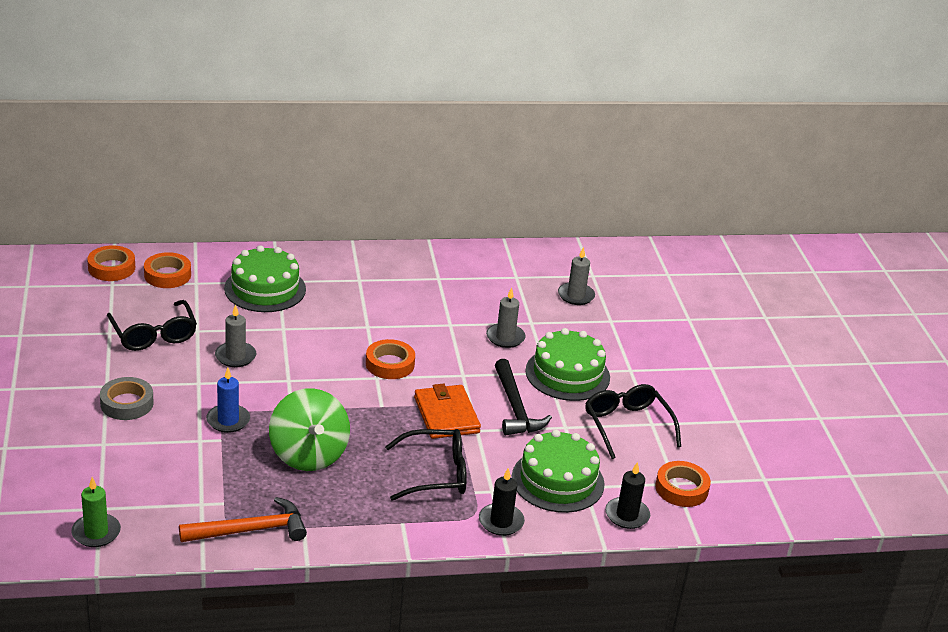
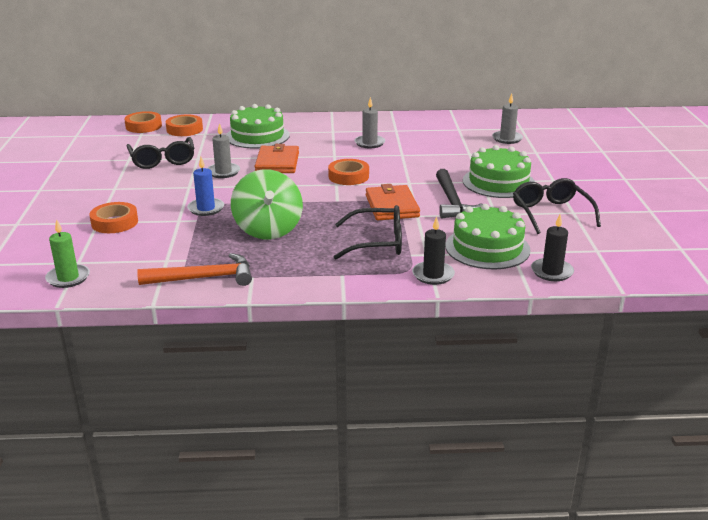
camera: 10 degrees right, 5 degrees down
grey tape [100,377,154,420] -> none
grey candle [486,287,525,348] -> grey candle moved to [354,97,385,148]
orange tape [655,461,711,507] -> orange tape moved to [90,202,138,233]
none -> orange wallet [254,144,299,173]

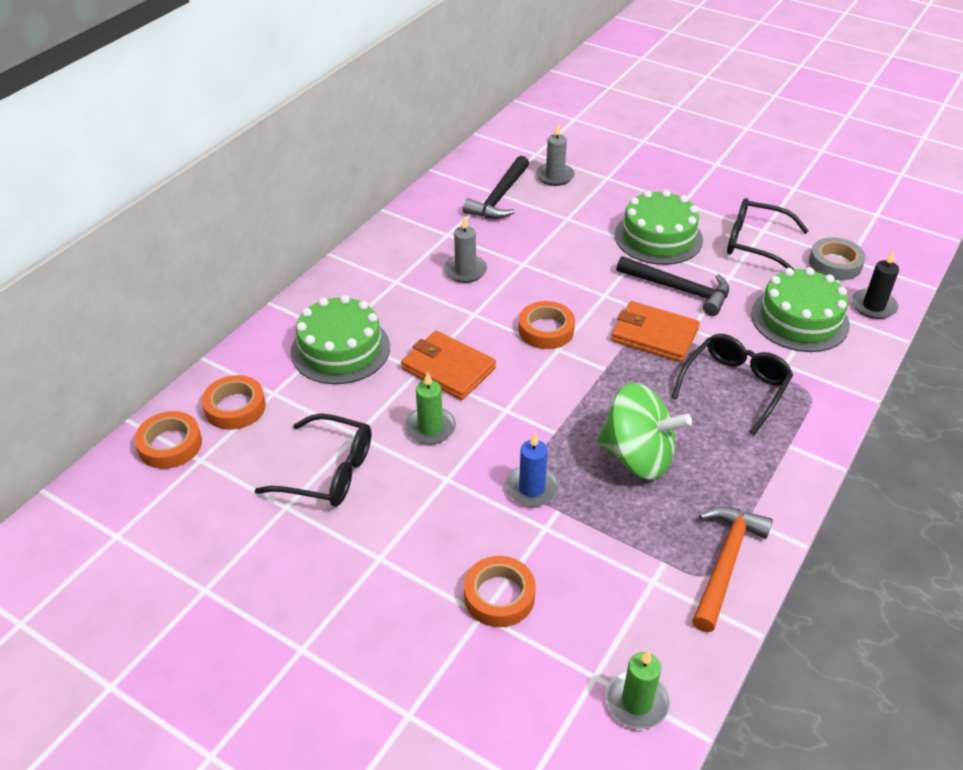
camera: 55 degrees left, 15 degrees up
grey candle [207,123,240,178] -> green candle [405,372,456,445]
black candle [412,216,455,285] -> none
none -> black hammer [463,156,529,219]
none -> grey tape [809,237,866,280]

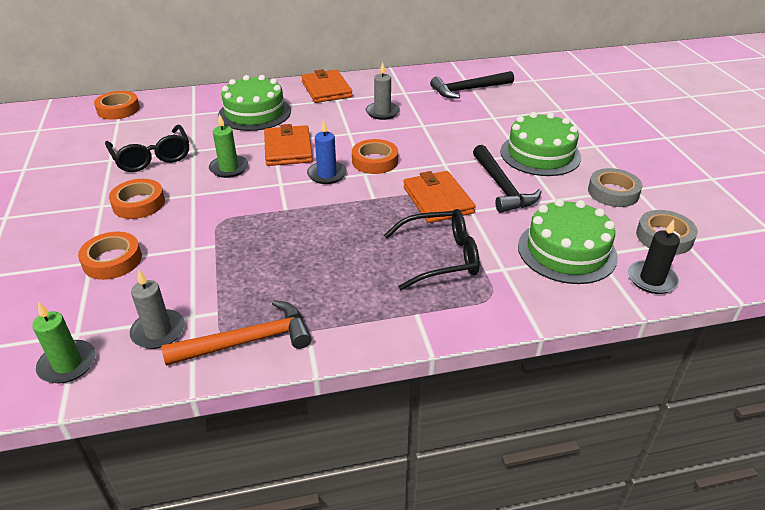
camera: 45 degrees right, 5 degrees down
orange tape [202,375,266,430] -> orange tape moved to [109,179,165,219]
blue candle [505,433,559,507] -> blue candle moved to [307,119,347,184]
grey candle [536,124,575,186] -> grey candle moved to [130,270,185,349]
green spinning top [597,383,692,480] -> none
black glasses [727,198,809,270] -> grey tape [588,168,642,207]
none -> orange wallet [301,69,352,103]

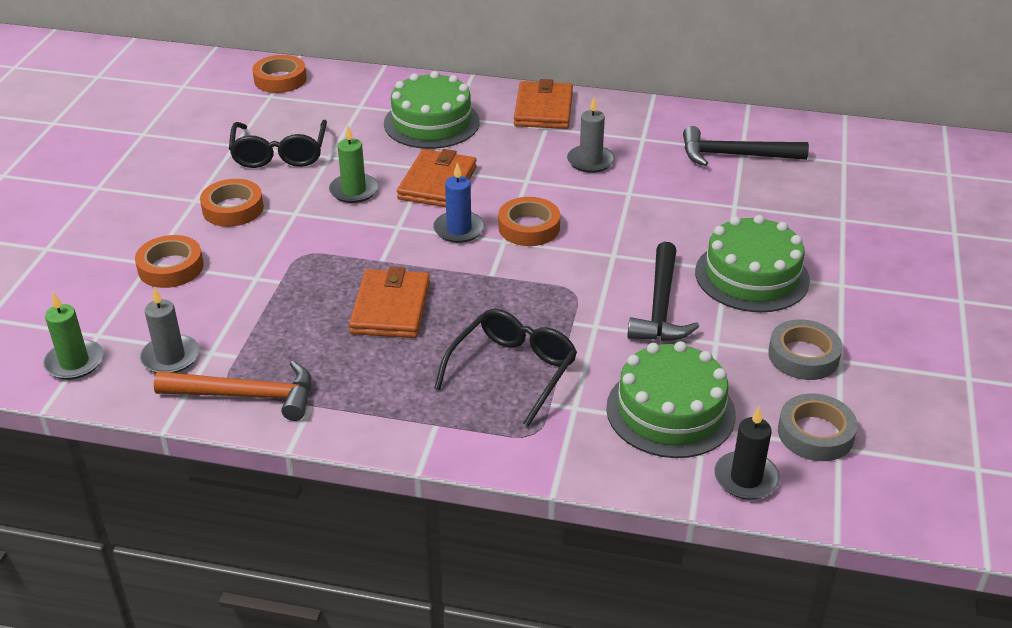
camera: 25 degrees right, 0 degrees up
black glasses [384,209,480,290] -> black glasses turned 75 degrees counterclockwise [434,309,577,427]
orange wallet [403,171,476,223] -> orange wallet moved to [349,267,430,338]

